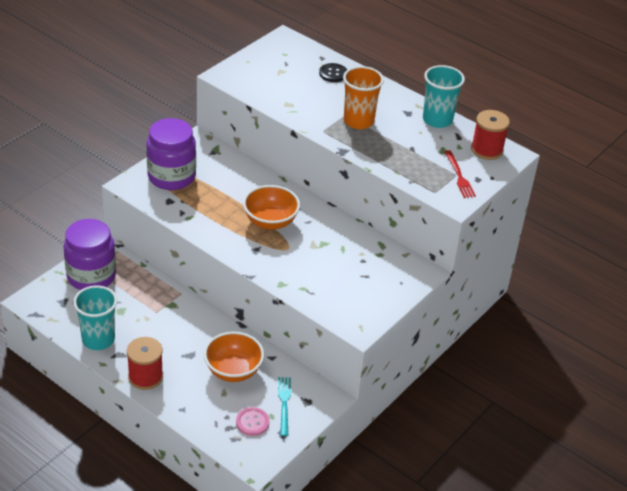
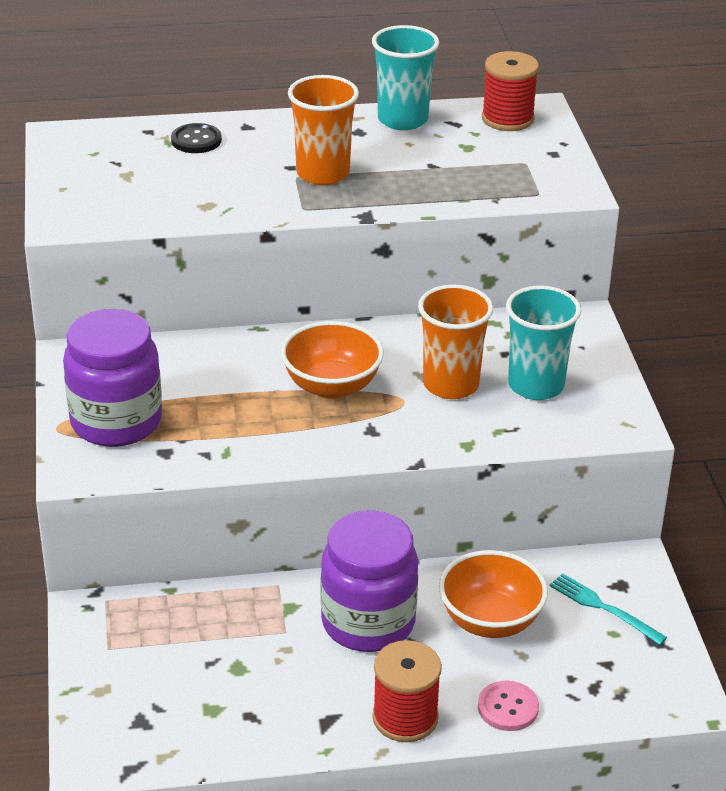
camera: 45 degrees left, 5 degrees down
purple jar [63,219,116,290] -> purple jar moved to [321,510,418,652]
turquoise cup [73,285,117,350] -> turquoise cup moved to [506,286,581,400]
pink button [236,407,269,436] -> pink button moved to [478,681,539,731]
red fork [445,150,476,198] -> none
none -> orange cup [418,284,493,399]

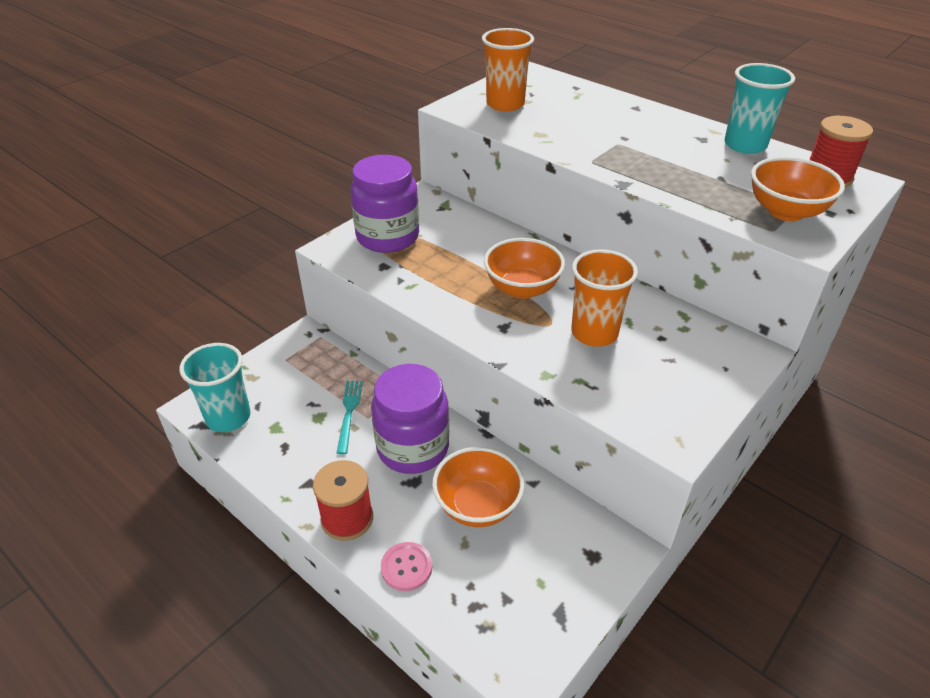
camera: 50 degrees right, 5 degrees up
black button [171,123,222,153] -> none
orange cup [288,75,359,185] -> orange cup moved to [482,28,534,112]
turquoise cup [506,286,581,400] -> turquoise cup moved to [179,343,250,432]
turquoise fork [549,573,667,645] -> turquoise fork moved to [337,381,363,454]
none -> orange bowl [751,157,845,221]

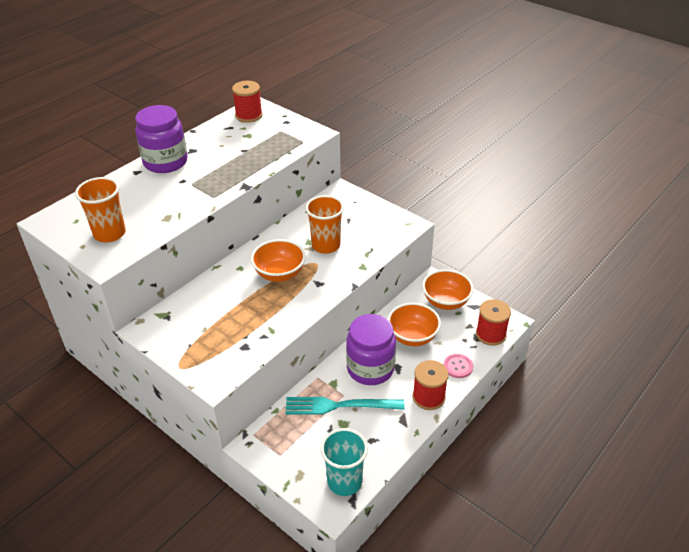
camera: 90 degrees left, 0 degrees up
turquoise fork [337,381,363,454] -> turquoise fork [285,397,404,415], size x1.68
purple jar [350,155,419,253] -> purple jar moved to [135,105,188,173]
turquoise cup [724,63,795,154] -> none
orange bowl [751,157,845,221] -> orange bowl moved to [422,269,473,310]
none -> red spool [476,299,511,346]

